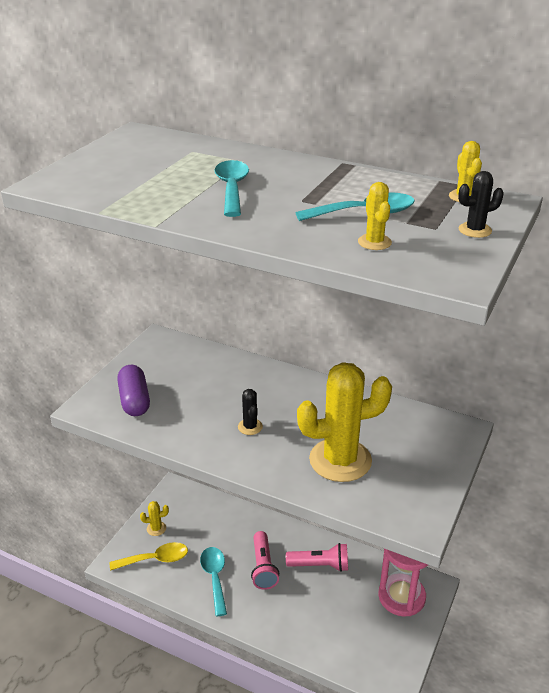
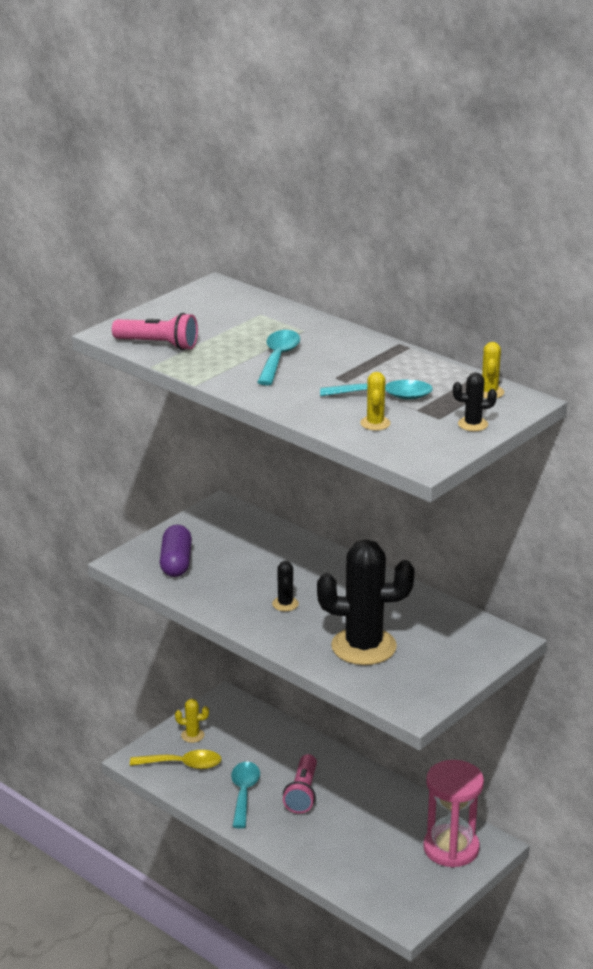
camera: 15 degrees right, 5 degrees down
pink flashlight [286,543,348,572] -> pink flashlight moved to [112,313,198,350]
yellow cactus [297,362,392,482] -> black cactus [317,540,414,665]

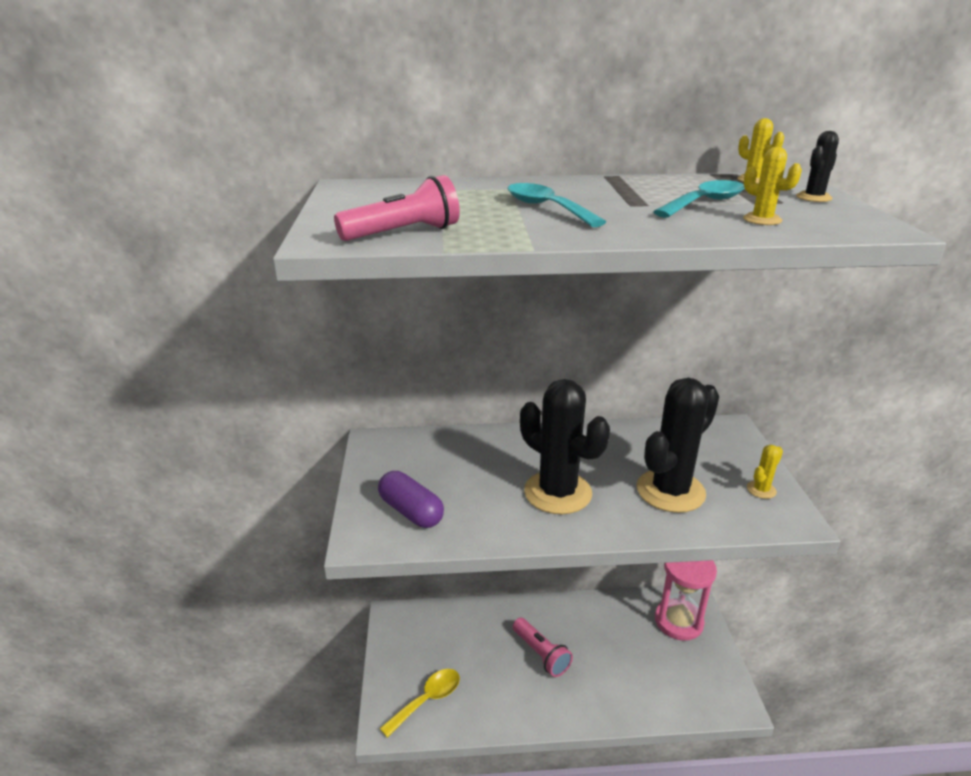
camera: 45 degrees left, 0 degrees up
yellow cactus [175,699,209,743] -> yellow cactus moved to [747,445,783,499]
turquoise spoon [231,762,260,829] -> none
black cactus [272,561,299,611] -> black cactus [520,379,610,514], size x2.38

